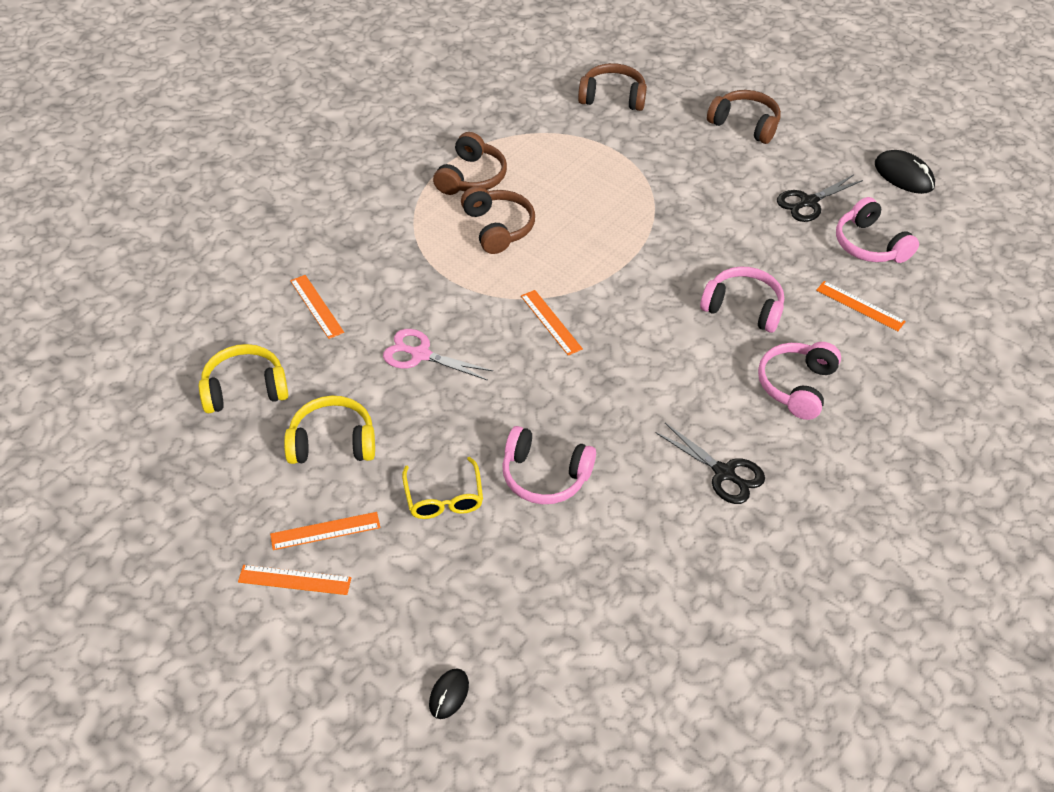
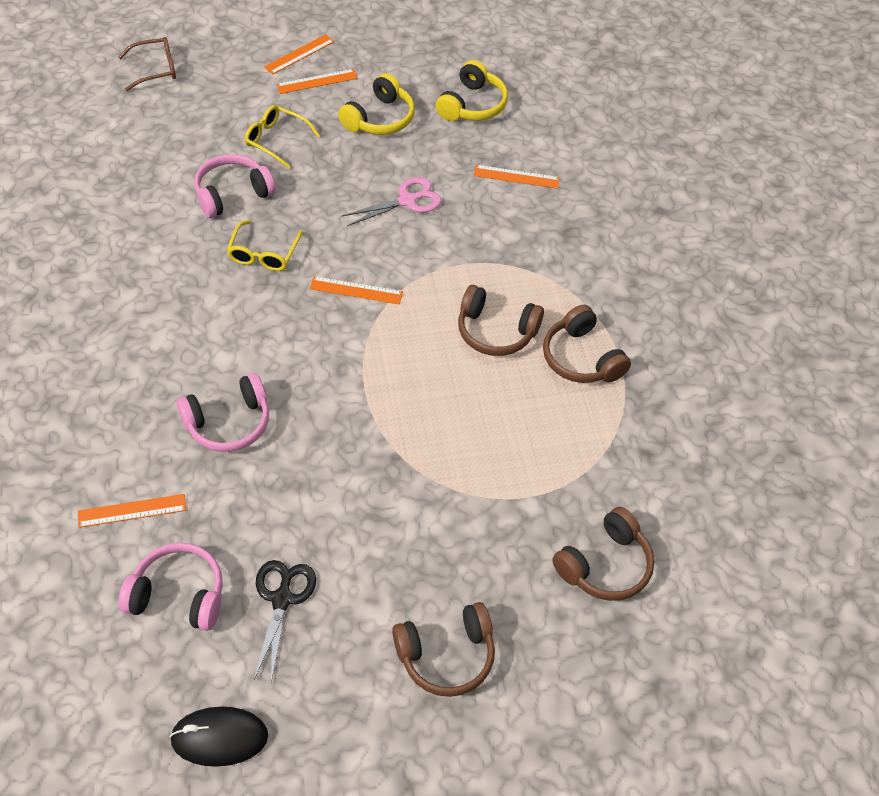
camera: 130 degrees right, 5 degrees up
orange ruler [270,512,380,550] -> orange ruler turned 45 degrees clockwise [276,69,358,94]
black mouse [429,669,469,719] -> brown glasses [119,37,176,91]
black scissors [656,423,765,504] -> none
pink headphones [758,342,841,420] -> none
none -> yellow glasses [226,220,303,271]

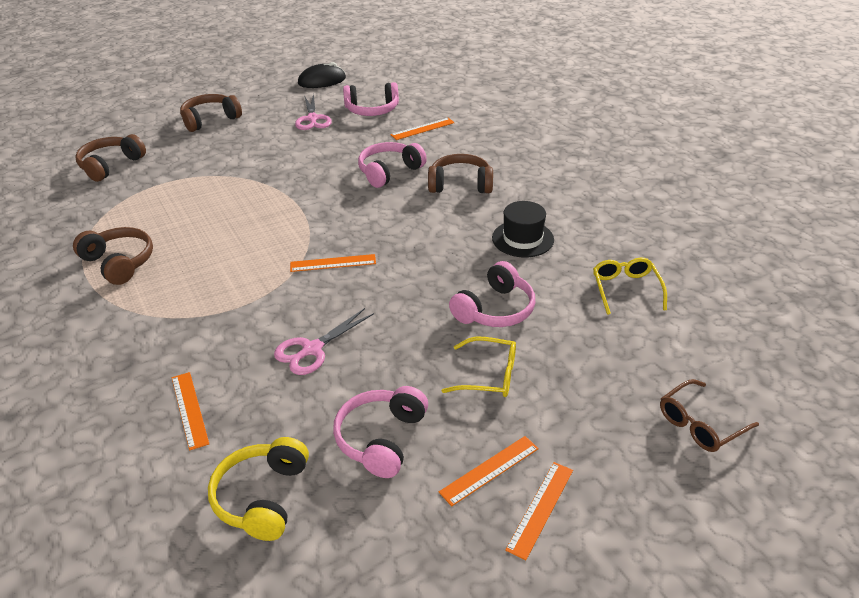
camera: 165 degrees right, 15 degrees down
yellow glasses [226,220,303,271] -> yellow glasses moved to [593,258,667,315]
black scissors [254,560,316,683] -> pink scissors [295,94,332,130]
yellow headphones [338,73,415,135] -> pink headphones [333,386,428,478]
brown headphones [458,285,544,356] -> brown headphones moved to [428,154,493,193]
orange ruler [474,165,560,189] -> orange ruler turned 75 degrees clockwise [172,372,209,451]
none -> black hat [492,201,554,257]

